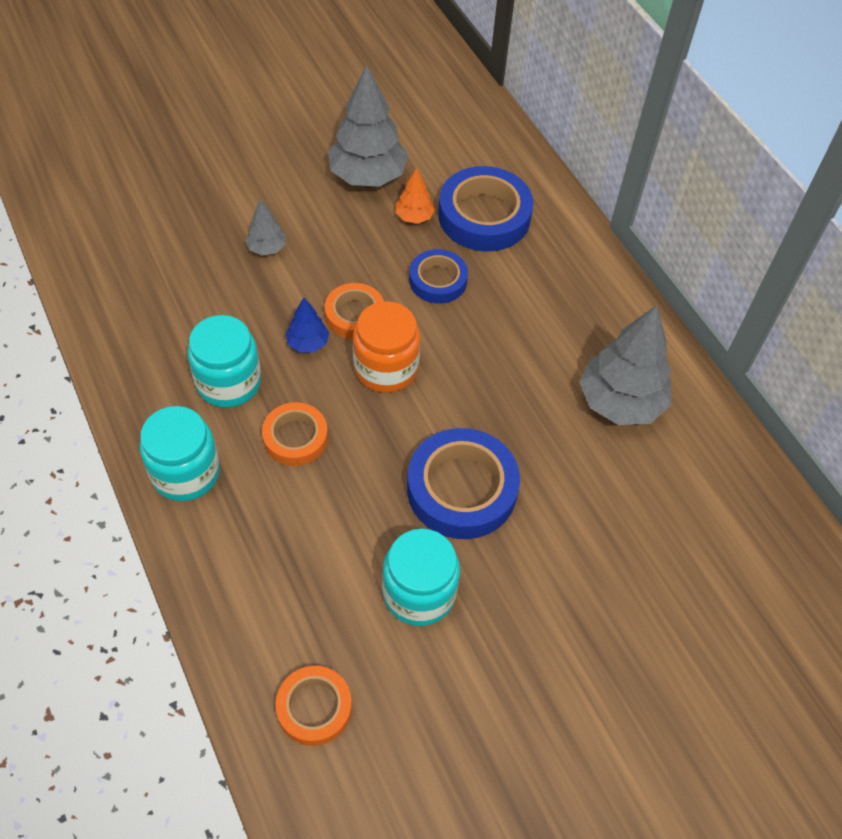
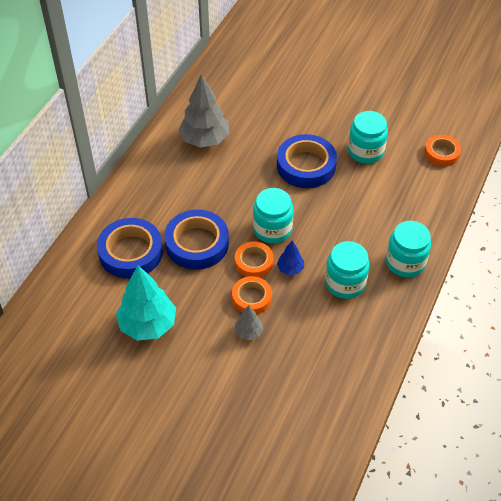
camera: 125 degrees left, 5 degrees down
orange tape [262,402,328,466] -> orange tape moved to [232,276,272,314]
grey tree [328,65,408,187] -> turquoise tree [116,265,176,341]
orange jar [353,301,420,393] -> turquoise jar [253,188,294,243]
orange tree [396,168,435,224] -> none
blue tape [409,249,468,304] -> blue tape [164,210,229,270], size x1.67

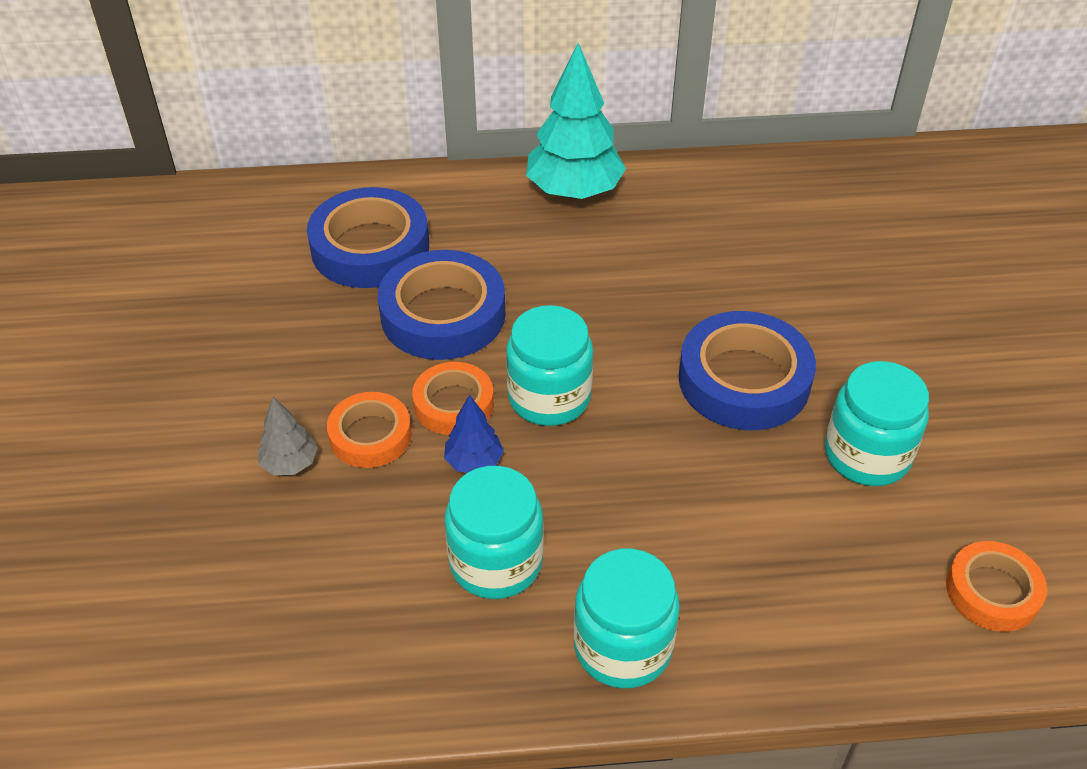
camera: 60 degrees right, 5 degrees down
turquoise tree [116,265,176,341] -> turquoise tree moved to [526,43,626,199]
grey tree [178,74,229,147] -> none

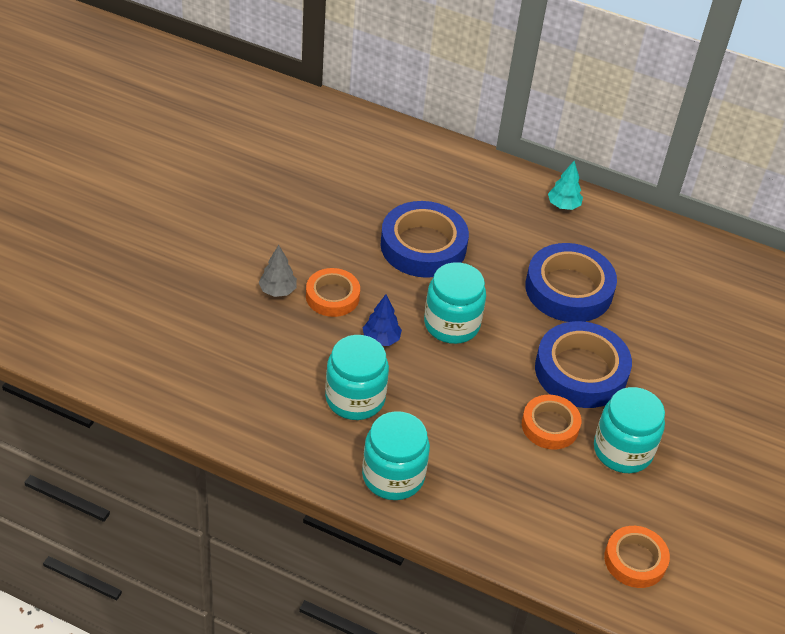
camera: 25 degrees right, 0 degrees up
blue tape [307,187,429,288] -> blue tape moved to [525,243,617,322]
orange tape [412,362,494,435] -> orange tape moved to [522,395,581,450]
turquoise tree [526,43,626,199] -> turquoise tree [548,161,583,210], size x0.48

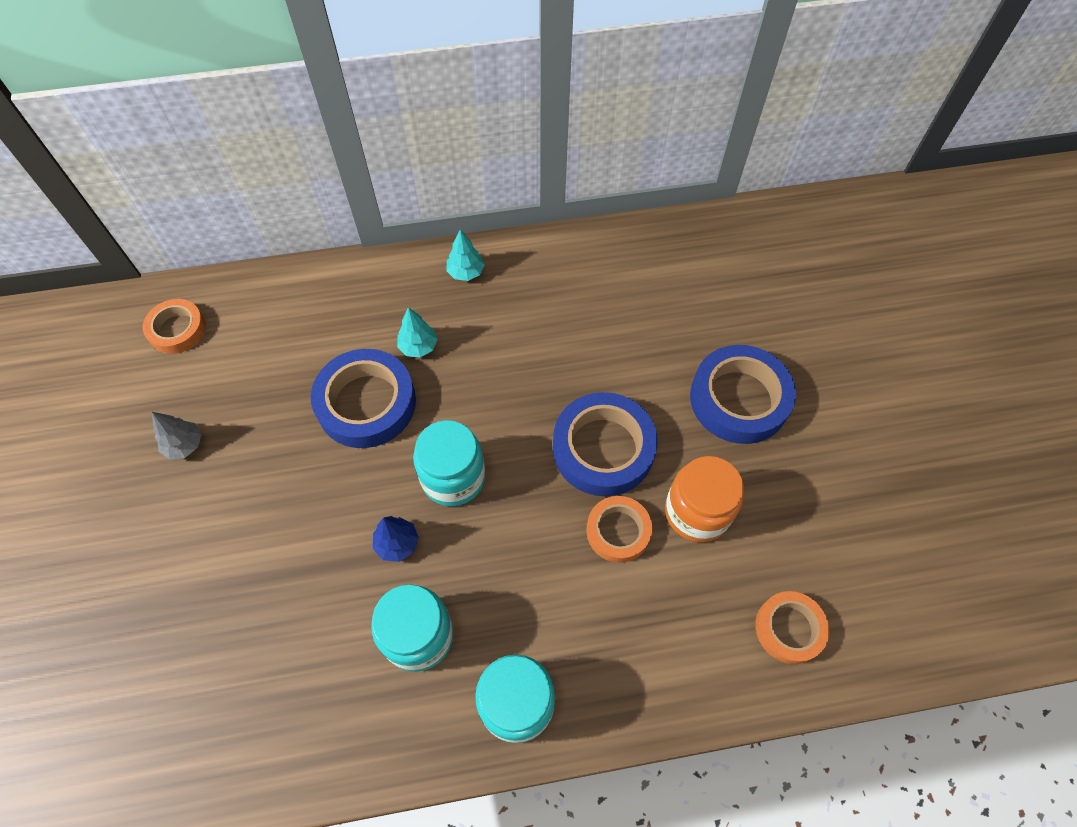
camera: 30 degrees left, 15 degrees up
grey tree [259,245,297,297] -> grey tree moved to [152,412,202,460]
orange tape [306,268,360,317] -> orange tape moved to [143,299,206,354]
blue tape [525,243,617,322] -> blue tape moved to [690,345,796,444]
turquoise jar [594,387,665,473] -> orange jar [665,456,744,542]
none -> turquoise tree [397,307,438,357]

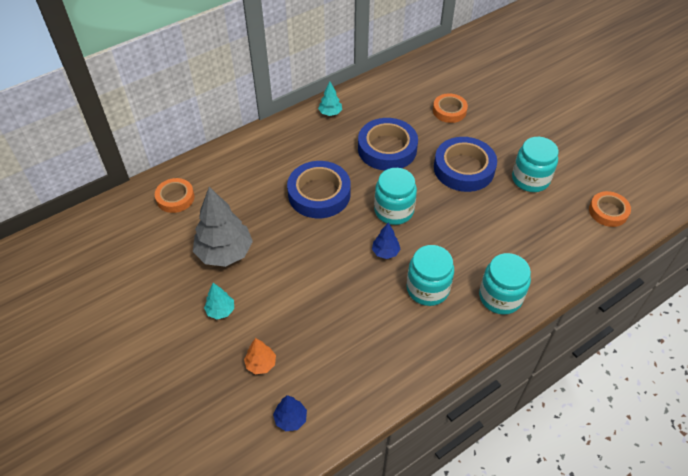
camera: 25 degrees left, 10 degrees down
grey tree [152,412,202,460] -> grey tree [193,187,253,267], size x2.06
turquoise tree [397,307,438,357] -> turquoise tree moved to [204,283,234,319]
orange tape [586,496,652,563] -> orange tape moved to [433,93,468,123]
orange jar [665,456,744,542] -> turquoise jar [512,137,559,192]
blue tape [690,345,796,444] -> blue tape moved to [358,118,418,171]
none -> orange tree [244,338,276,374]
none -> blue tree [273,395,307,431]

